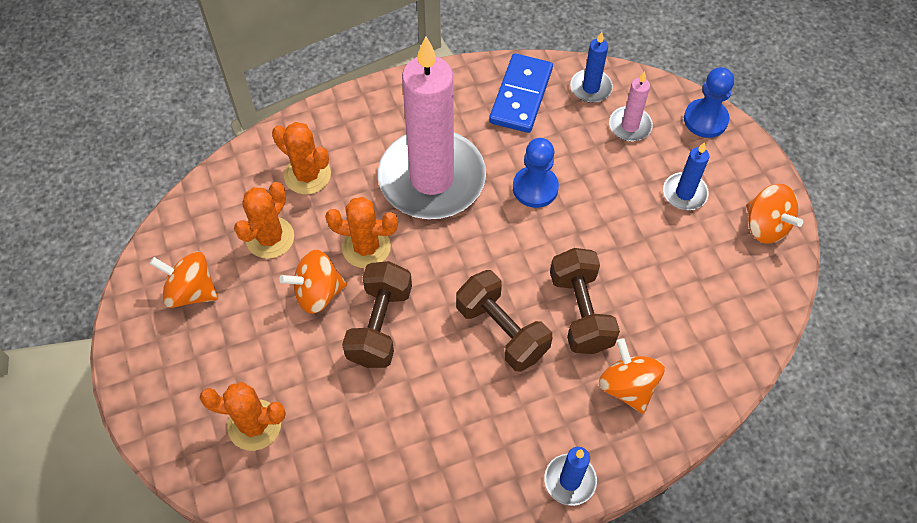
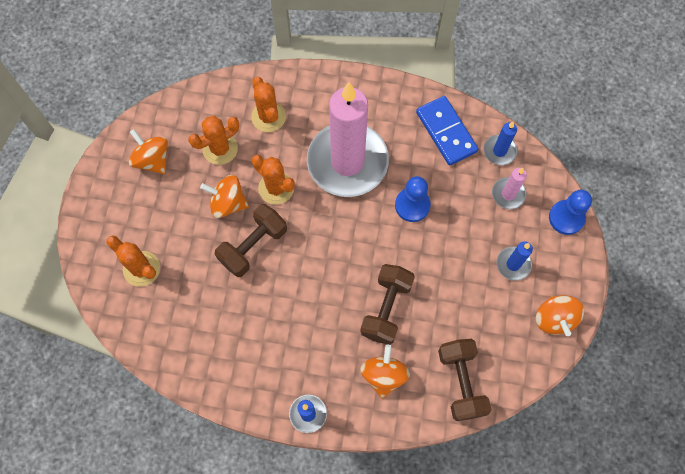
camera: 30 degrees right, 10 degrees up
brown dumbbell [456,270,552,372] -> brown dumbbell moved to [438,339,491,421]
blue domino [489,53,553,133] -> blue domino turned 75 degrees counterclockwise [416,96,478,166]

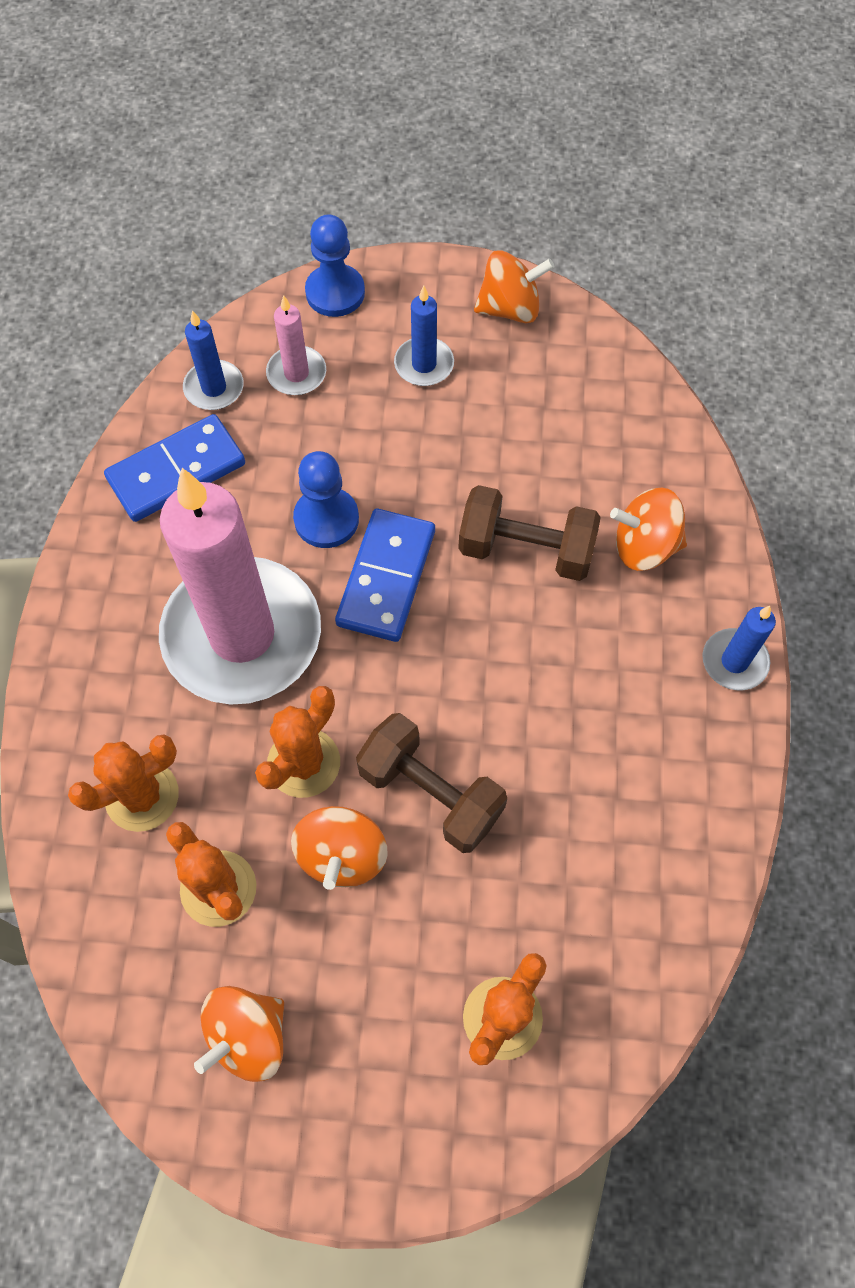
camera: 95 degrees left, 5 degrees down
brown dumbbell [438,339,491,421] -> none
none -> blue domino [335,509,435,642]

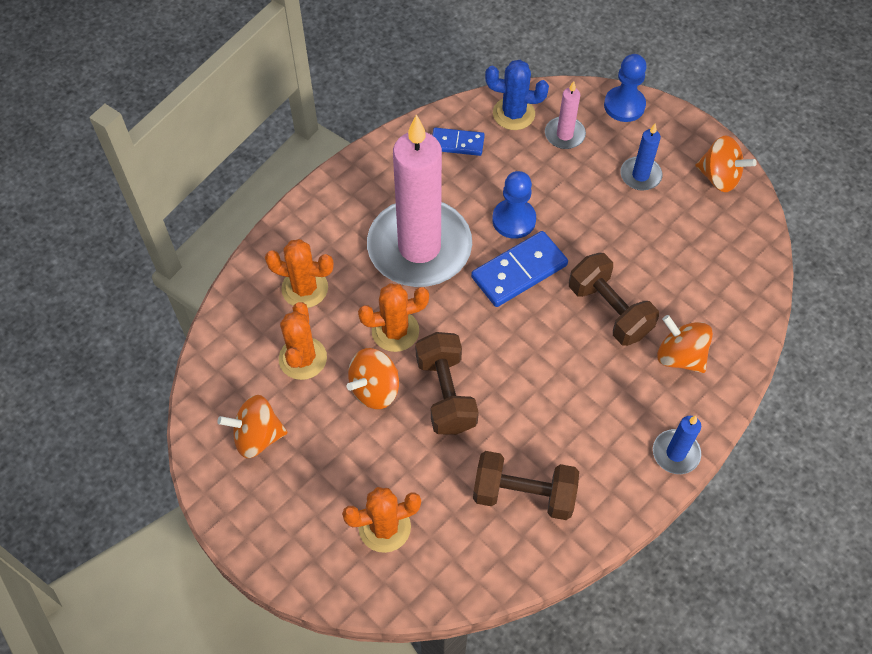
camera: 40 degrees right, 5 degrees down
blue domino [104,414,245,522] -> blue domino [432,128,485,156], size x0.62
blue candle [183,310,244,410] -> blue cactus [485,60,549,130]
none -> brown dumbbell [473,451,579,520]

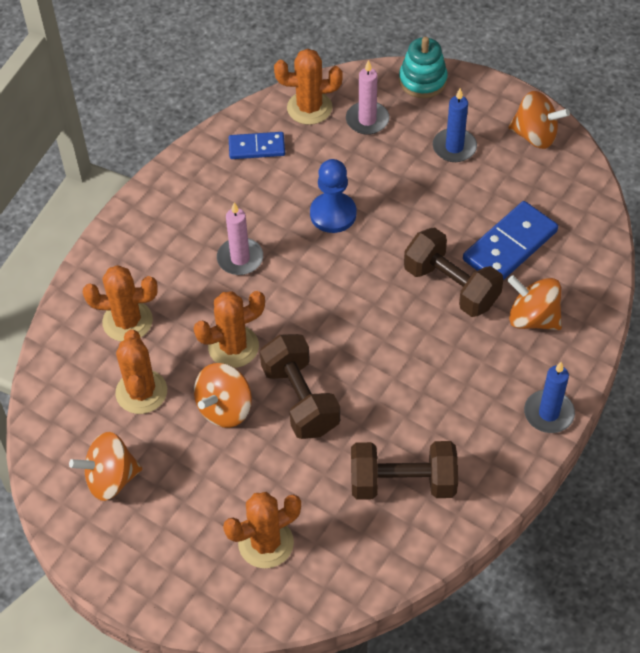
camera: 10 degrees left, 5 degrees down
pink candle [367,114,472,287] -> pink candle [217,202,263,275], size x0.42
blue domino [471,231,568,307] -> blue domino moved to [463,201,558,280]
blue cactus [485,60,549,130] -> orange cactus [274,49,343,125]
blue pawn [604,54,647,122] -> turquoise stacking toy [399,37,448,98]

